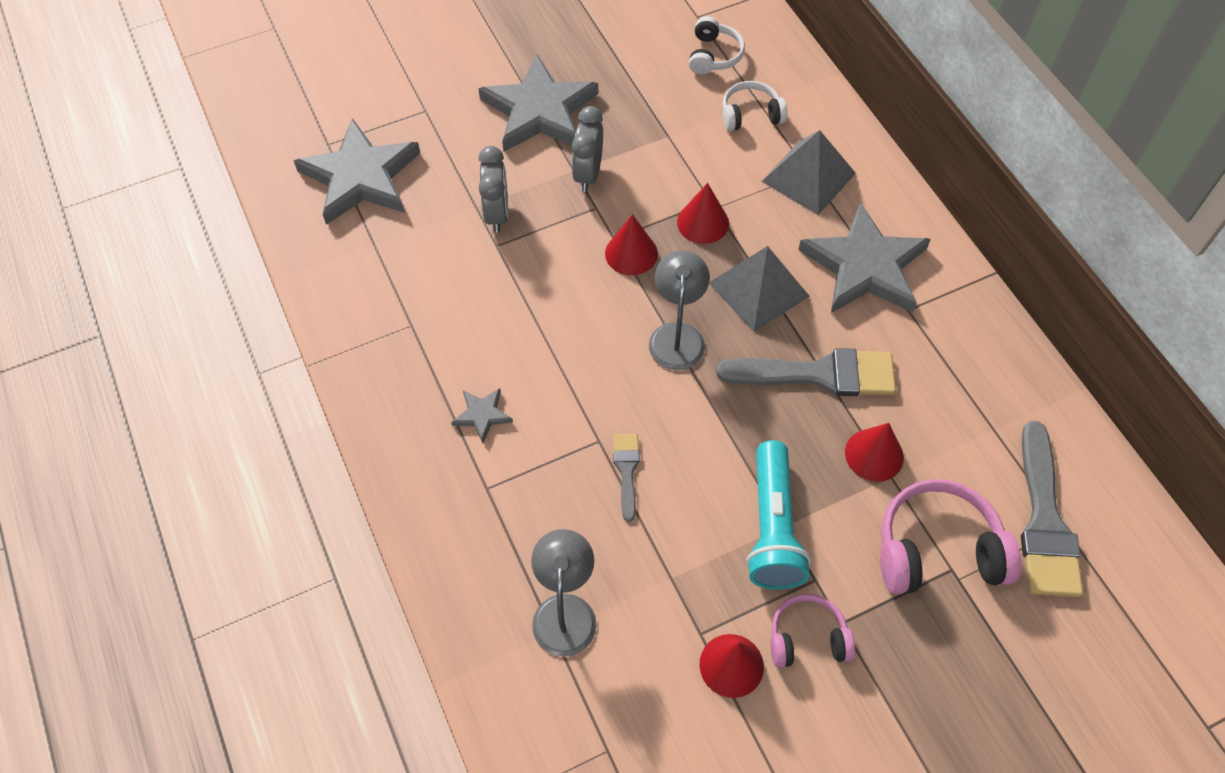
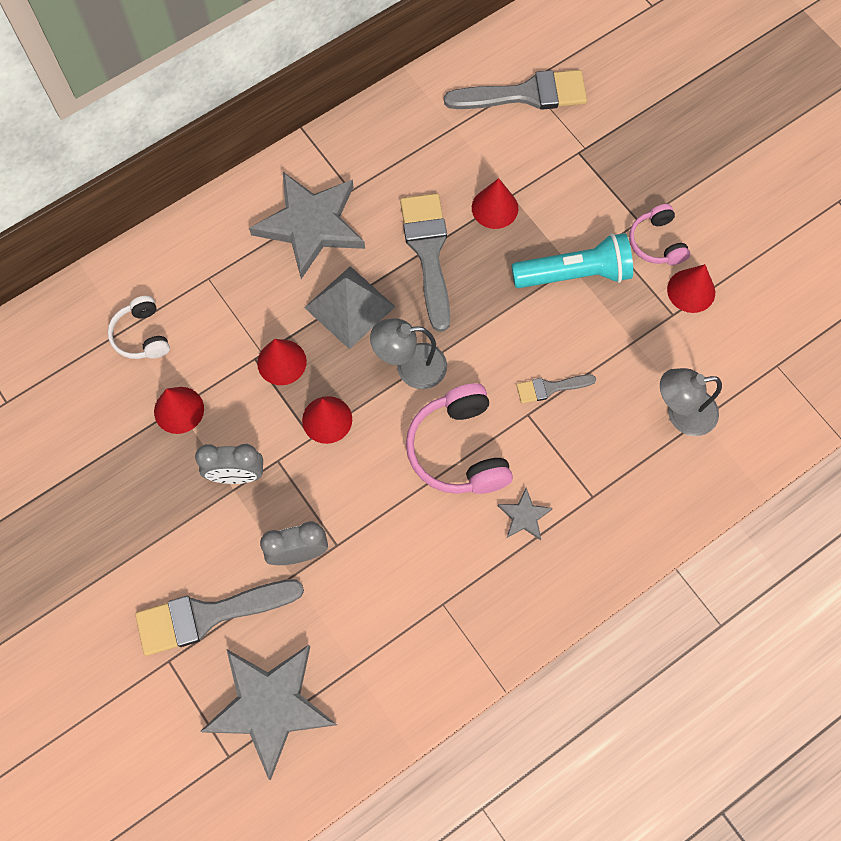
camera: 100 degrees left, 10 degrees up
grey star [478,55,598,152] -> none
white headphones [689,16,745,74] -> none
grey pyramid [762,130,856,215] -> none
pink headphones [880,479,1021,594] -> pink headphones moved to [406,383,513,494]
none -> grey brush [135,579,304,656]
none -> red cone [154,387,204,434]

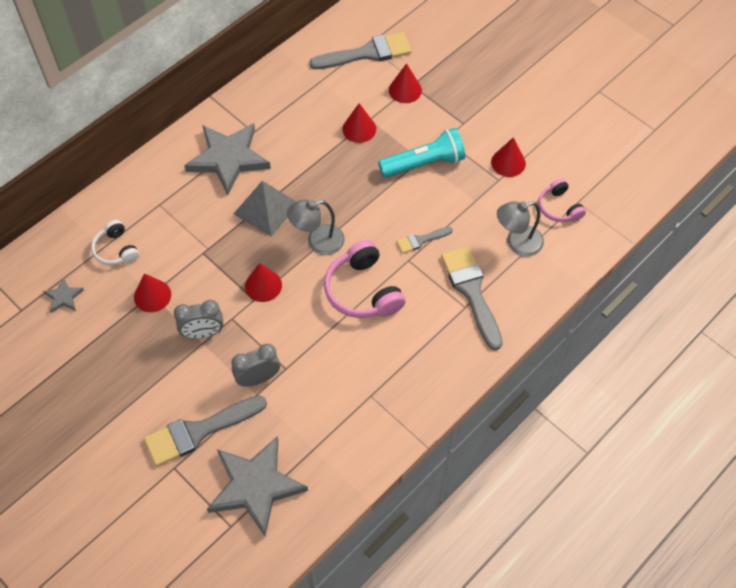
camera: 10 degrees left, 10 degrees down
red cone [257,339,307,385] -> red cone moved to [389,63,422,103]
grey brush [400,193,450,332] -> grey brush moved to [441,246,503,350]
grey star [498,488,553,540] -> grey star moved to [43,277,84,313]
pink headphones [629,204,690,265] -> pink headphones moved to [538,178,586,222]

